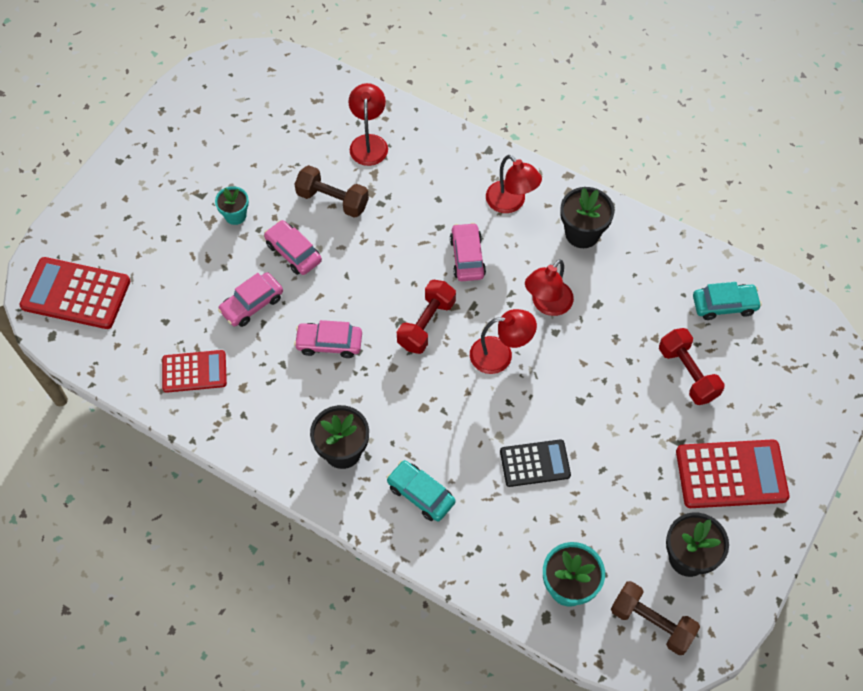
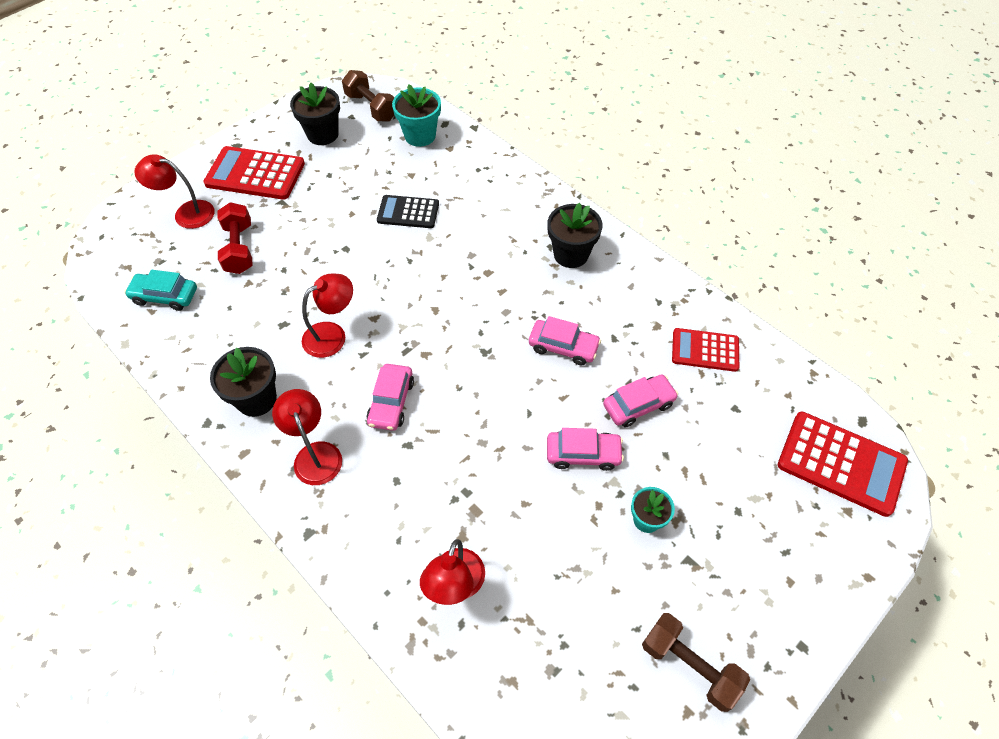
camera: 165 degrees left, 5 degrees down
pink car [264,220,322,275] -> pink car turned 60 degrees counterclockwise [547,428,624,471]
brown dumbbell [294,165,369,218] -> brown dumbbell moved to [642,613,750,712]
turquoise car [387,460,455,522] -> none
red dumbbell [397,280,456,354] -> none
red lamp [470,309,537,374] -> red lamp moved to [134,155,214,229]

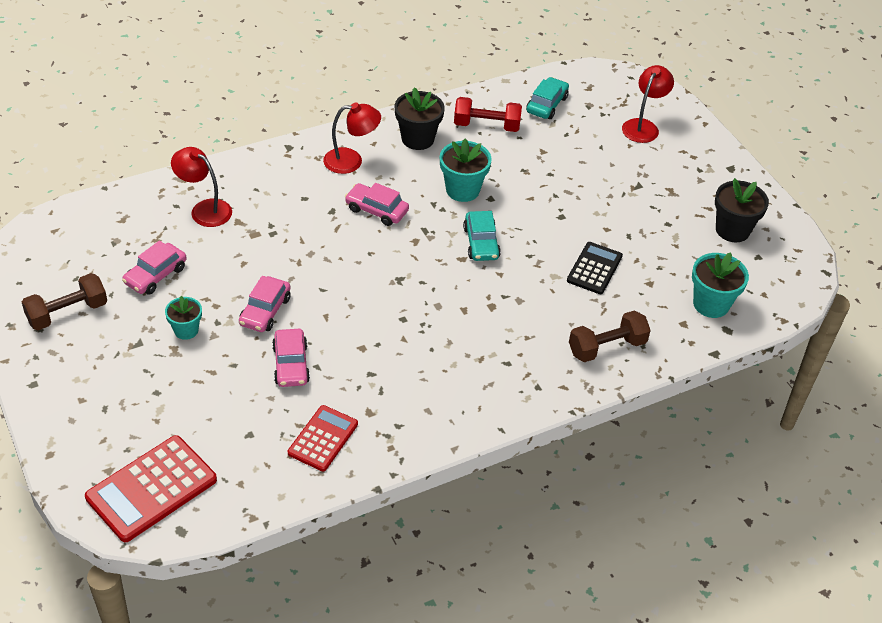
camera: 105 degrees right, 10 degrees down
red calculator [203,146,305,200] -> none
red dumbbell [217,202,253,274] -> red dumbbell moved to [454,97,522,132]
red lamp [302,274,353,358] -> turquoise flower pot [440,139,492,202]
brown dumbbell [342,70,395,122] -> brown dumbbell moved to [569,311,651,362]
pink car [529,316,601,365] -> pink car moved to [122,241,187,295]
black flower pot [547,203,603,268] -> none
none -> turquoise car [463,211,501,261]

